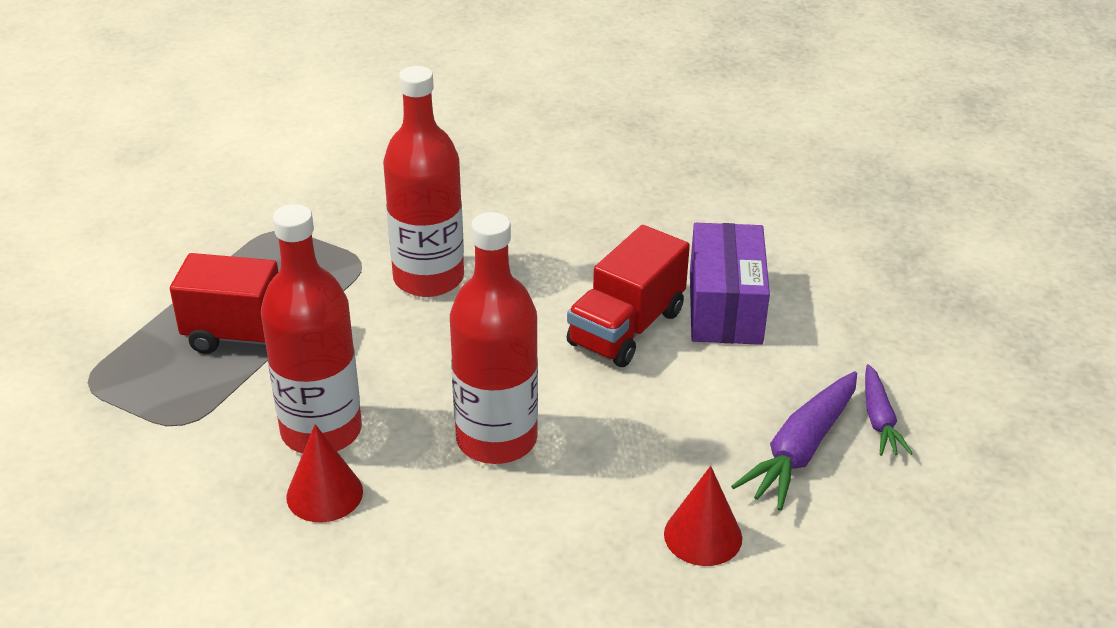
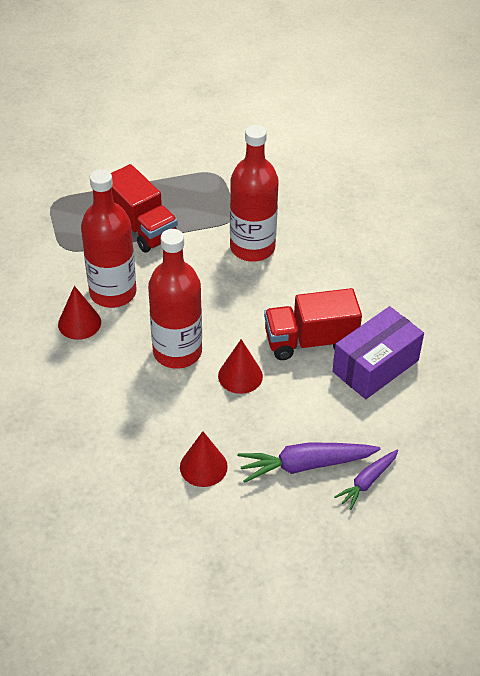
camera: 45 degrees right, 10 degrees up
none -> red cone [218,339,263,394]

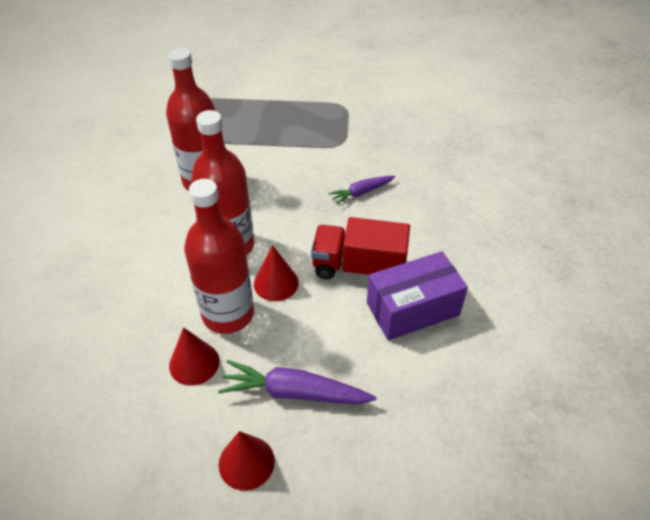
camera: 20 degrees right, 0 degrees up
red cone [58,286,101,340] -> red cone moved to [219,431,275,491]
red truck [111,164,178,253] -> none
red bottle [230,125,279,262] -> red bottle moved to [184,179,254,334]
purple carrot [334,450,398,510] -> purple carrot moved to [328,176,395,205]

